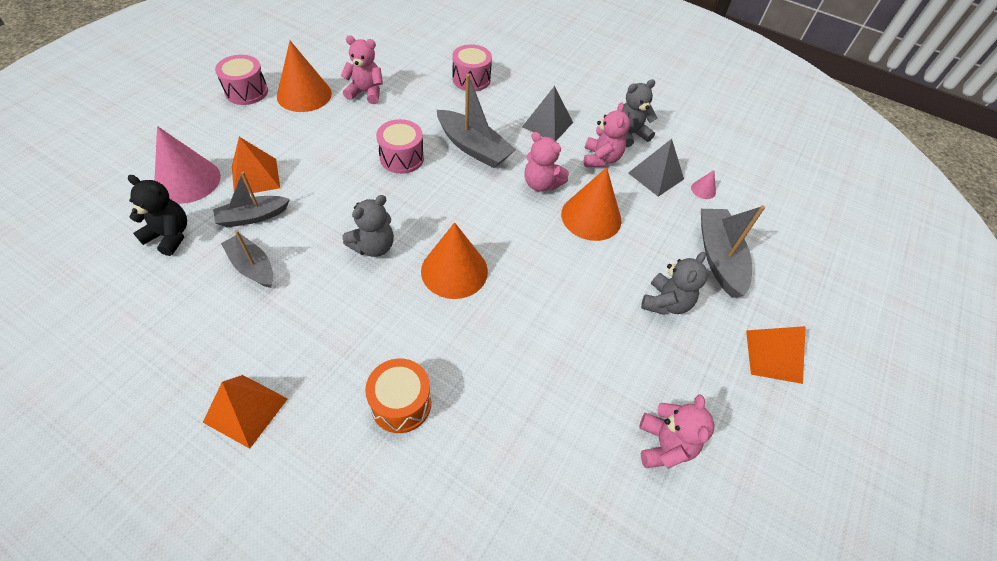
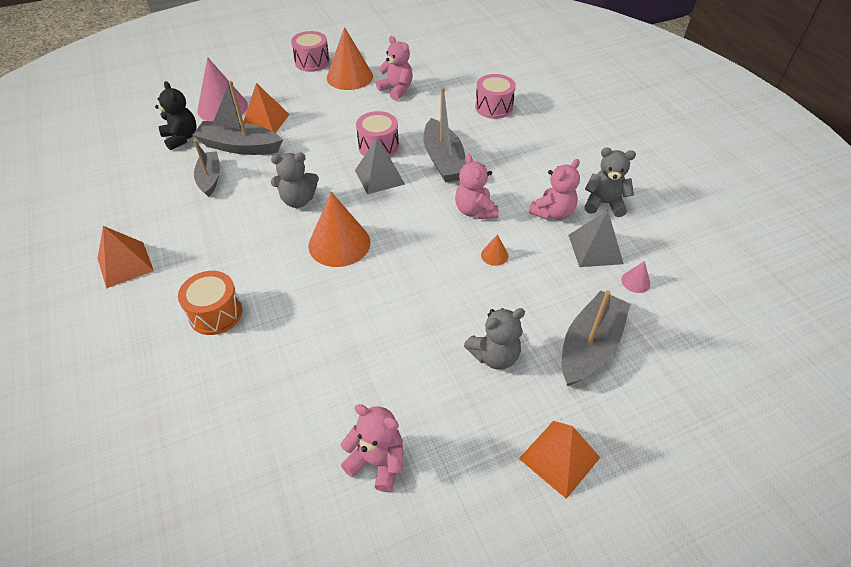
camera: 40 degrees right, 5 degrees down
grey boat [213,172,290,228] -> grey boat [193,81,283,155], size x1.52
grey pyramid [522,86,573,141] -> grey pyramid moved to [355,138,405,194]
orange cone [561,167,621,241] -> orange cone [481,234,508,266], size x0.43
pink teddy bear [639,394,714,469] -> pink teddy bear turned 105 degrees counterclockwise [341,404,403,492]

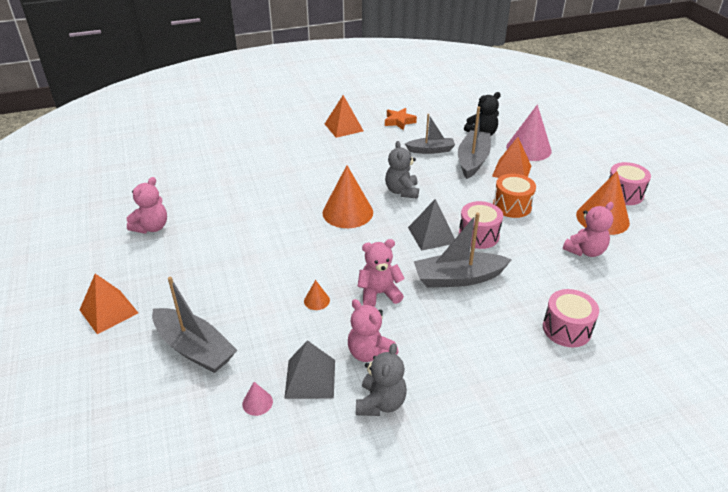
camera: 95 degrees right, 10 degrees down
orange drum [178,271,242,335] -> orange drum moved to [493,174,536,218]
grey teddy bear [464,308,525,370] -> none
none -> orange star [385,108,417,130]

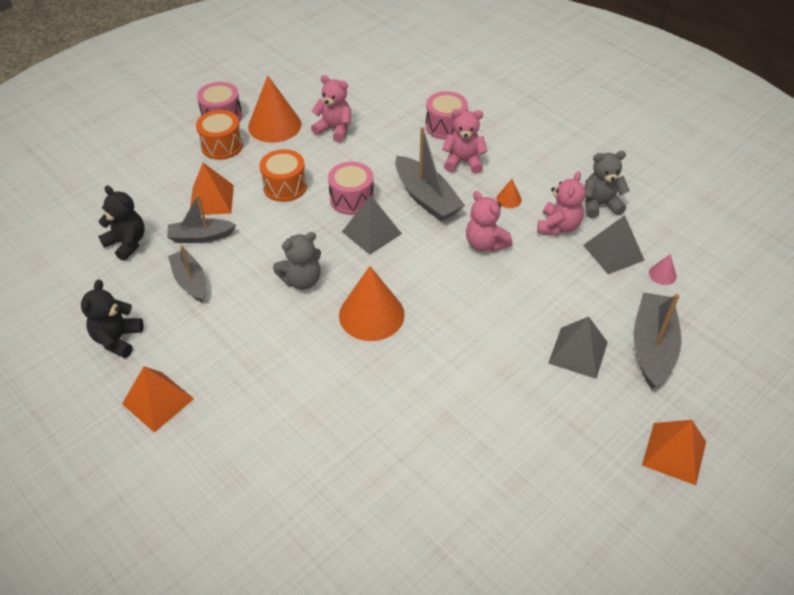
camera: 115 degrees left, 10 degrees up
pink teddy bear [126,177,167,234] -> pink teddy bear moved to [442,109,487,174]
orange cone [304,280,330,310] -> orange cone moved to [496,179,522,208]
orange star [385,108,417,130] -> black teddy bear [81,280,143,358]
grey boat [458,106,491,179] -> grey boat [167,194,236,243], size x0.66
pink cone [506,105,552,161] -> none
none -> orange drum [196,110,243,160]
none -> grey pyramid [548,317,608,379]

